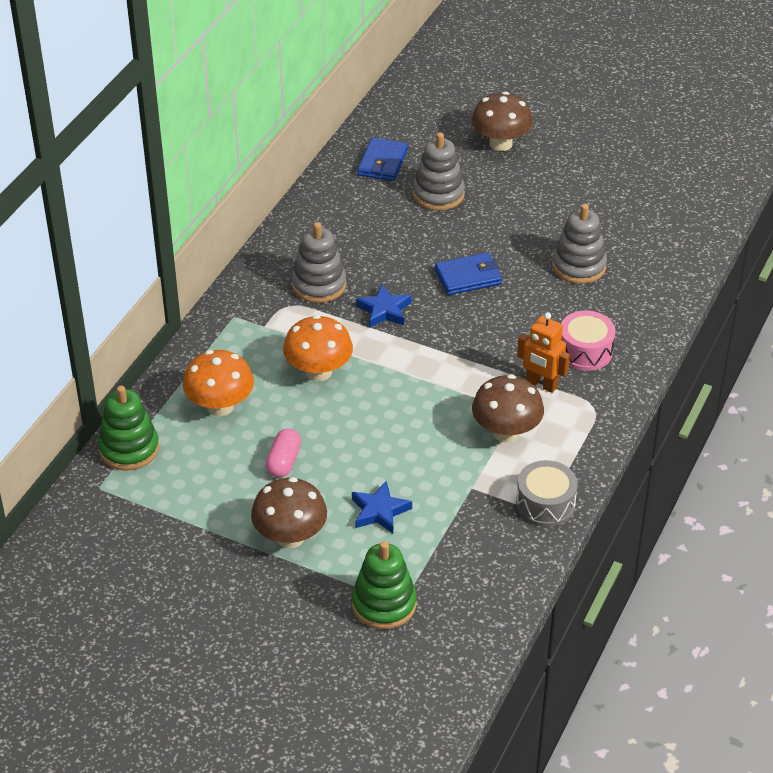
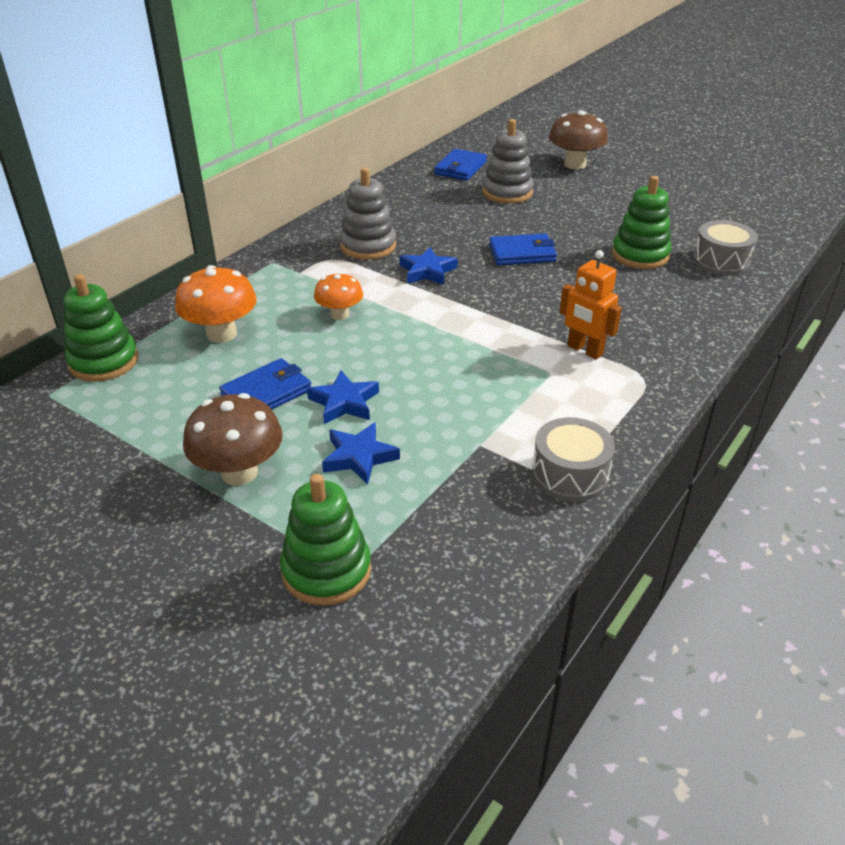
camera: 10 degrees right, 5 degrees down
pink capsule [265,429,301,478] -> blue wallet [219,358,311,409]
orange mushroom [283,315,353,381] -> orange mushroom [314,272,363,320], size x0.64
brown mushroom [472,374,544,443] -> none
grey stacking toy [552,204,607,284] -> green stacking toy [612,176,672,269]
pink drum [561,310,615,371] -> none
none -> blue star [307,371,379,424]
none -> grey drum [693,220,758,275]

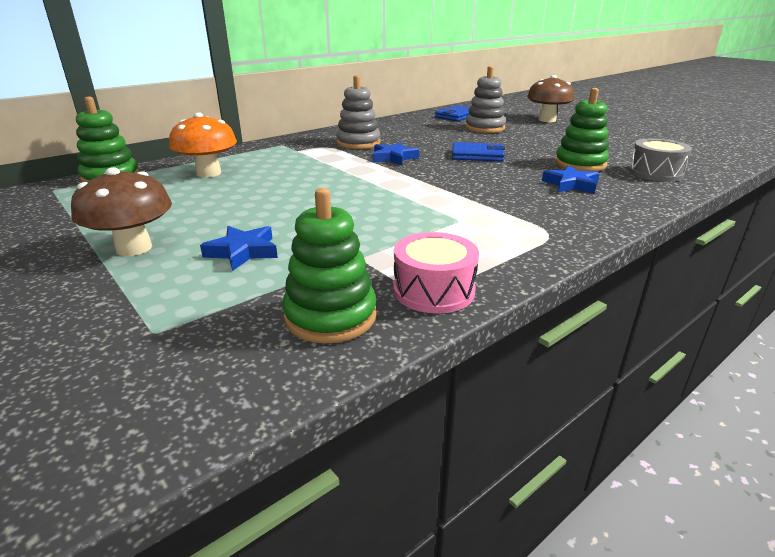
camera: 15 degrees right, 10 degrees down
blue wallet [219,358,311,409] -> none
green stacking toy [280,474,371,606] -> green stacking toy moved to [282,188,377,343]
blue star [307,371,379,424] -> blue star moved to [542,165,600,194]
orange mushroom [314,272,363,320] -> none
grey drum [532,417,615,502] -> pink drum [393,232,479,313]
orange robot [560,250,622,359] -> none

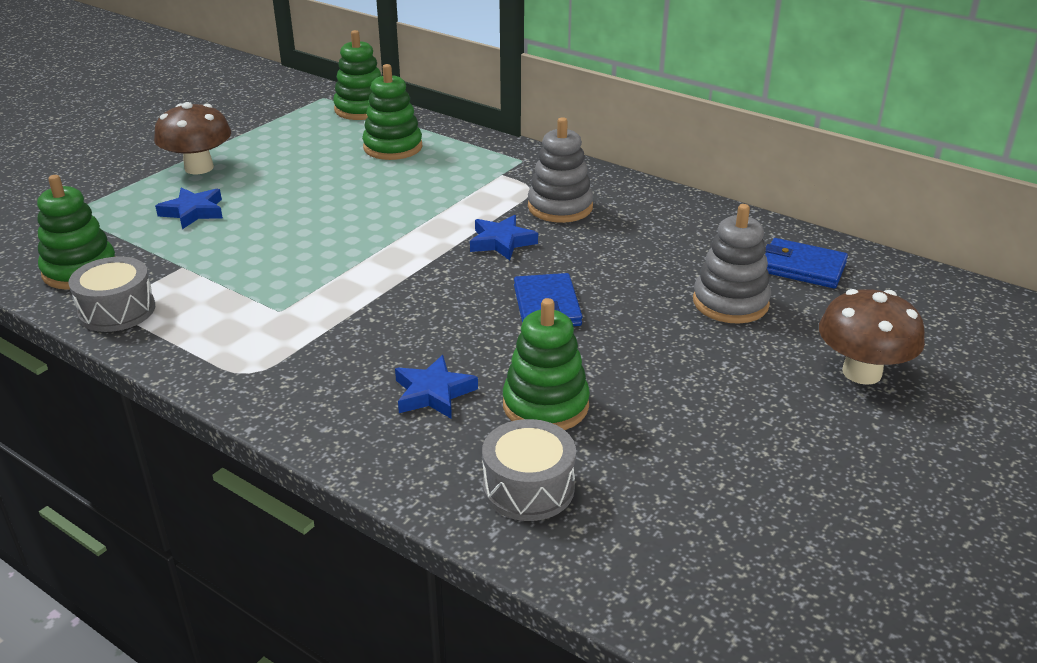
camera: 75 degrees right, 5 degrees up
orange mushroom [169,113,237,177] -> green stacking toy [362,64,422,160]
pink drum [393,232,479,313] -> grey drum [68,257,155,332]

